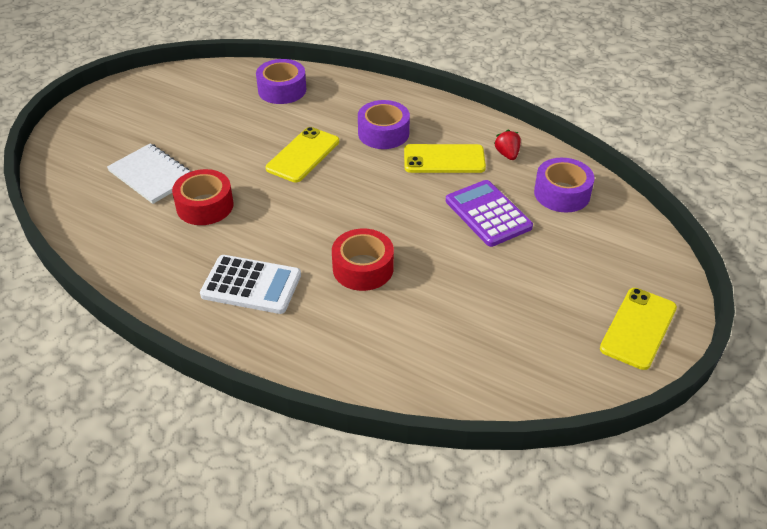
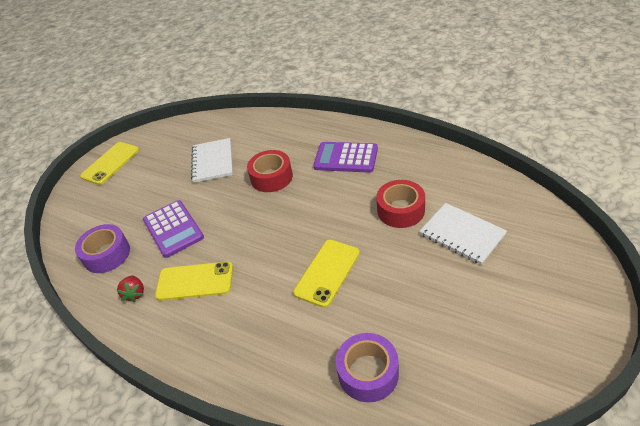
camera: 175 degrees left, 0 degrees up
white calculator [200,255,301,314] -> purple calculator [313,142,378,173]
purple tape [358,100,410,149] -> none
none -> white notebook [191,138,233,183]

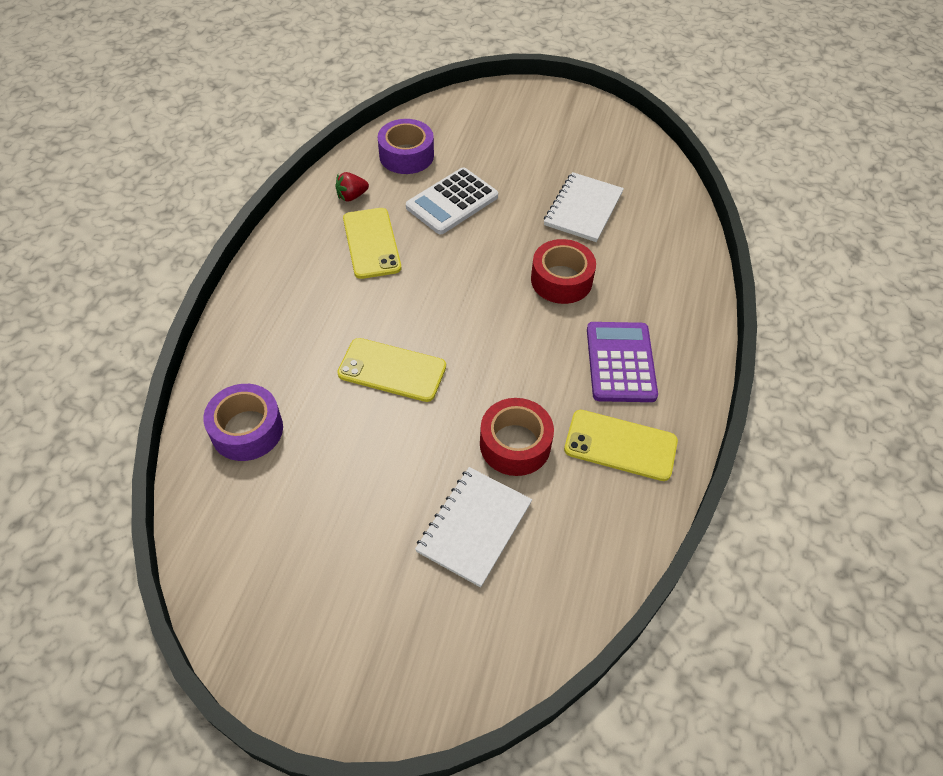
camera: 70 degrees right, 10 degrees up
yellow phone [80,142,139,185] -> yellow phone moved to [564,410,678,481]
purple calculator [143,200,204,258] -> white calculator [406,167,498,234]
white notebook [191,138,233,183] -> white notebook turned 45 degrees counterclockwise [544,172,624,242]

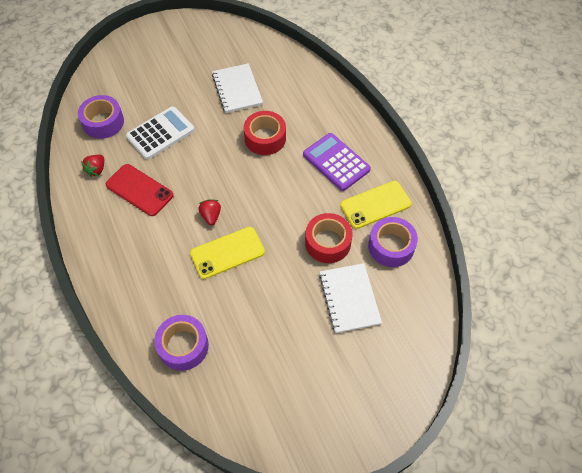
camera: 40 degrees left, 5 degrees up
yellow phone [343,208,401,279] -> red phone [106,164,173,216]
white calculator [406,167,498,234] -> white calculator turned 135 degrees counterclockwise [126,106,194,160]
none -> red strawberry [198,199,221,225]
none -> purple tape [368,217,418,267]

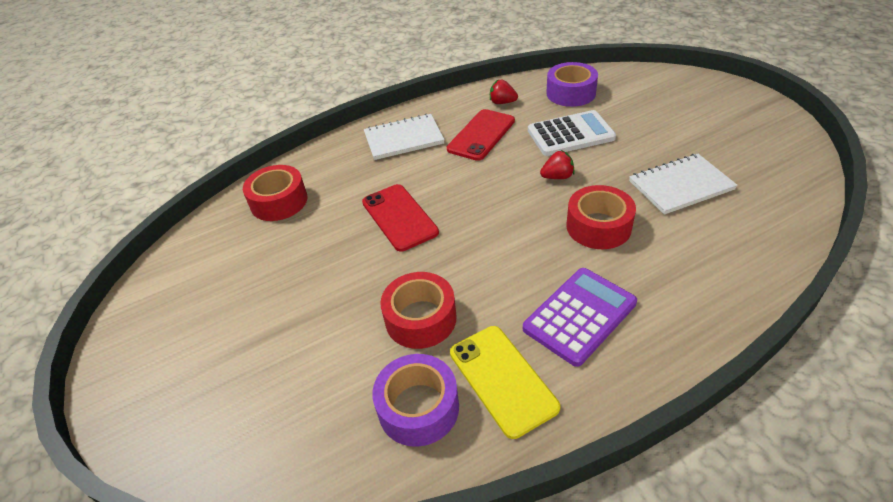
camera: 90 degrees right, 15 degrees down
white calculator [126,106,194,160] -> white calculator turned 60 degrees counterclockwise [528,110,616,156]
purple tape [154,315,209,371] -> red tape [243,165,308,221]
yellow phone [190,227,265,279] -> red phone [362,184,439,252]
red strawberry [198,199,221,225] -> red strawberry moved to [540,150,575,179]
white notebook [319,263,382,333] -> white notebook moved to [364,114,445,160]

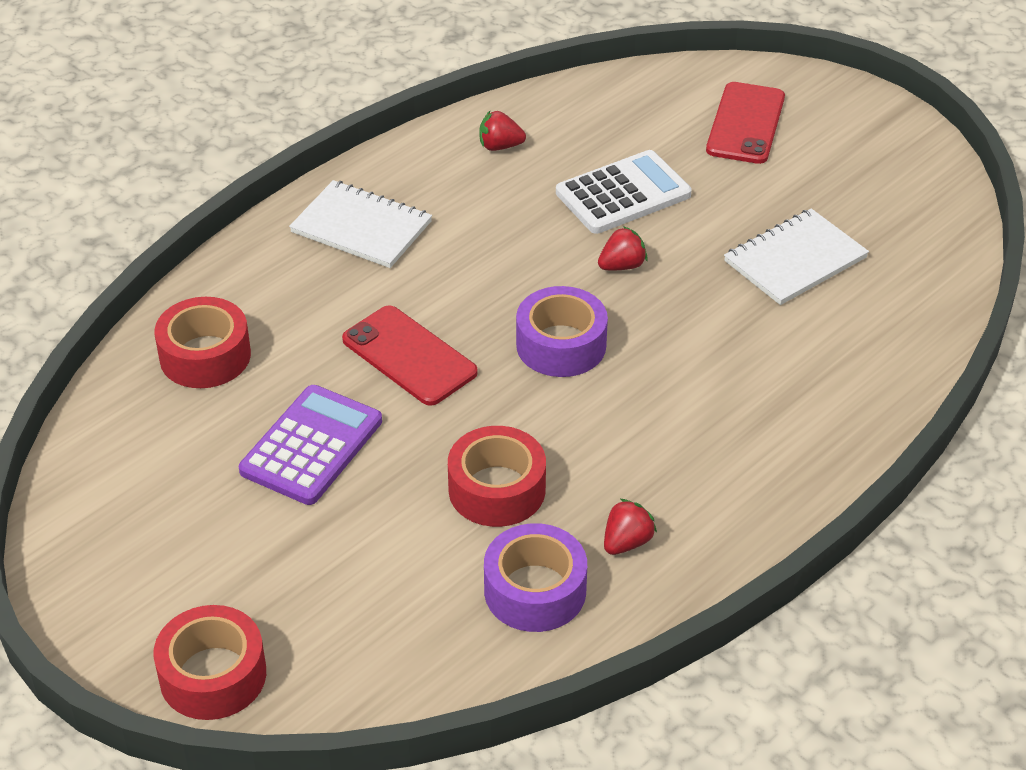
camera: 20 degrees left, 0 degrees up
white notebook [364,114,445,160] -> white notebook turned 60 degrees clockwise [289,180,432,268]
red phone [447,109,515,161] -> red phone moved to [706,82,785,164]
yellow phone [450,326,560,439] -> red strawberry [604,499,657,555]
purple calculator [523,268,637,367] -> purple calculator moved to [239,385,382,505]
purple tape [546,62,598,107] -> purple tape moved to [516,286,608,377]
red tape [567,185,636,249] -> red tape moved to [153,605,266,720]

